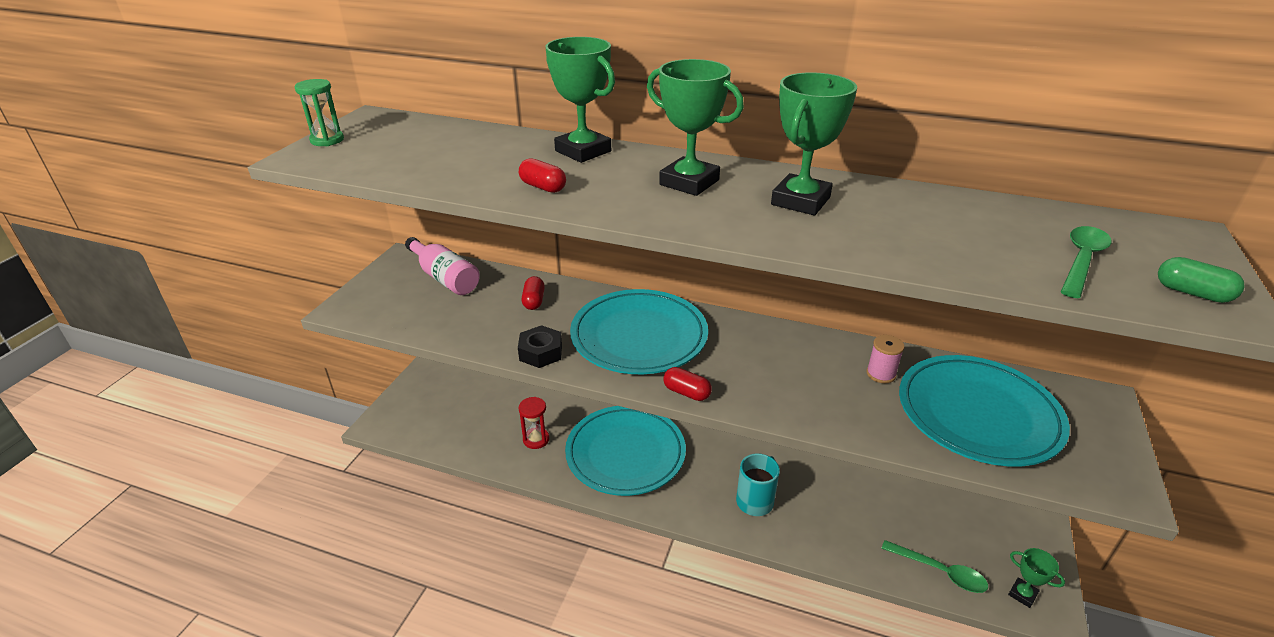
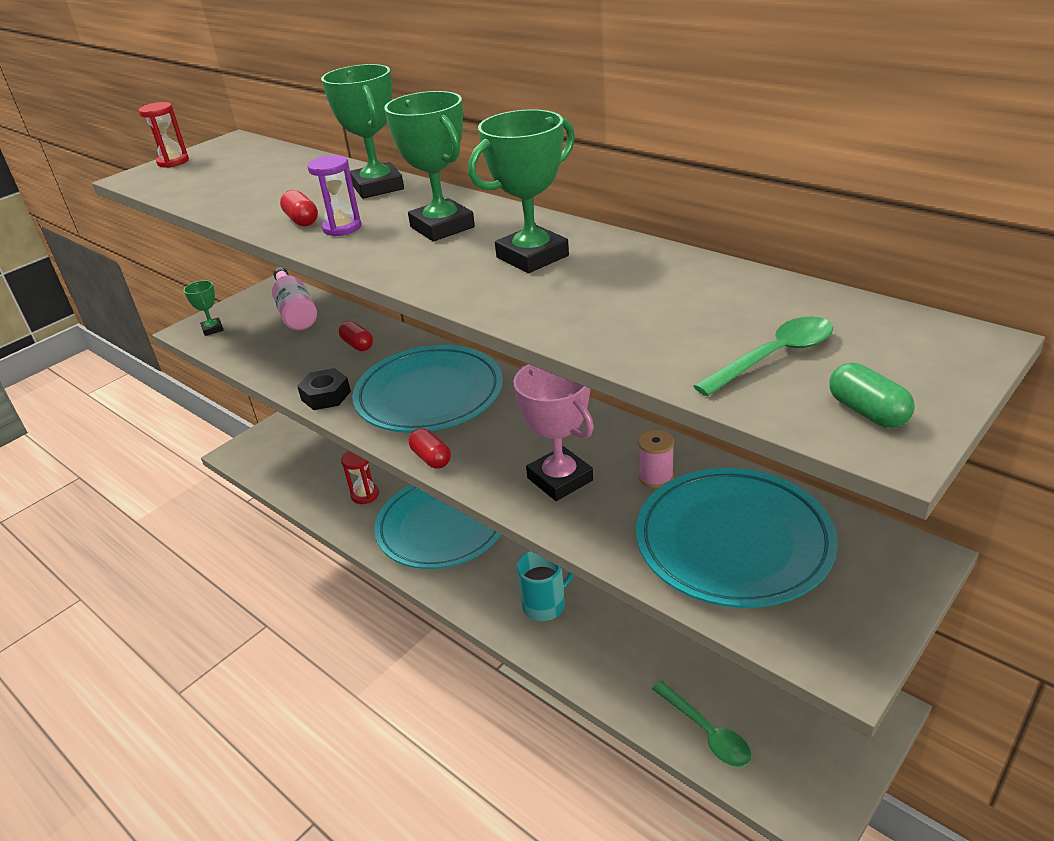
camera: 25 degrees right, 0 degrees up
green hourglass [295,79,344,146] -> red hourglass [139,102,189,168]
red capsule [522,276,545,310] -> red capsule turned 60 degrees counterclockwise [339,321,373,351]
green trophy [1008,548,1065,608] -> green trophy moved to [184,280,224,336]
none -> purple hourglass [307,155,361,236]
none -> pink trophy [513,364,594,501]

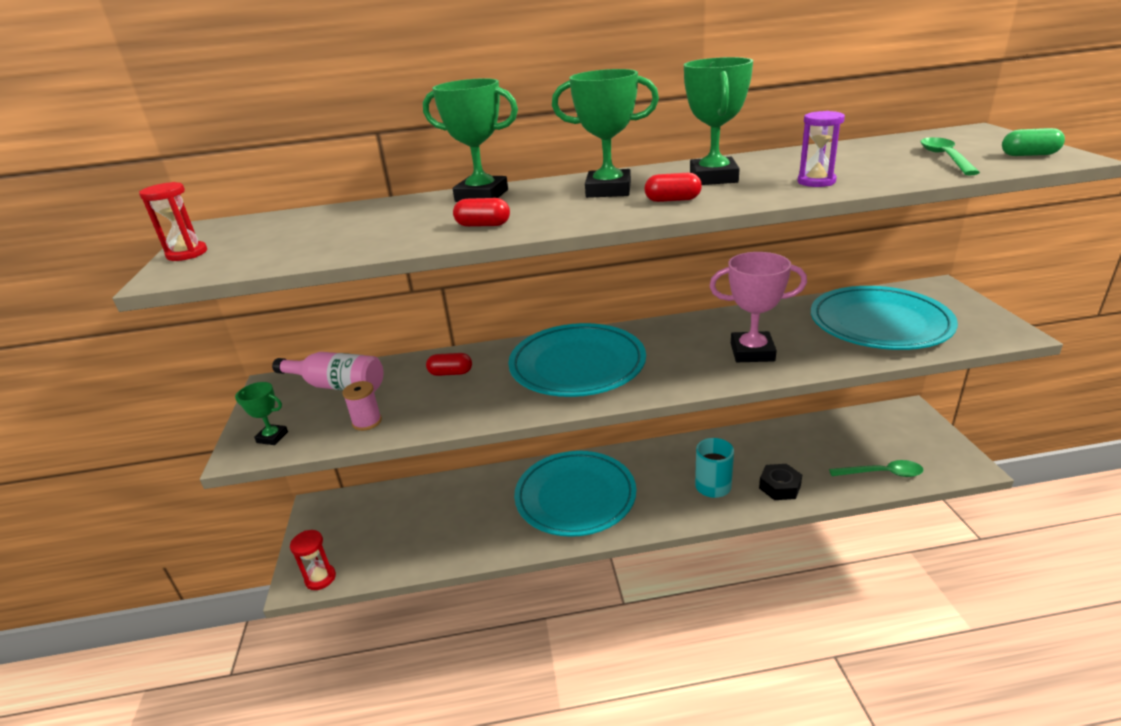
camera: 50 degrees left, 5 degrees down
black nut [297,368,351,410] -> black nut moved to [759,464,802,500]
purple hourglass [307,155,361,236] -> purple hourglass moved to [797,111,845,187]
red hourglass [341,451,379,504] -> red hourglass moved to [290,530,336,590]
red capsule [409,429,451,468] -> red capsule moved to [644,173,702,202]
pink spool [638,430,674,488] -> pink spool moved to [343,381,382,431]

